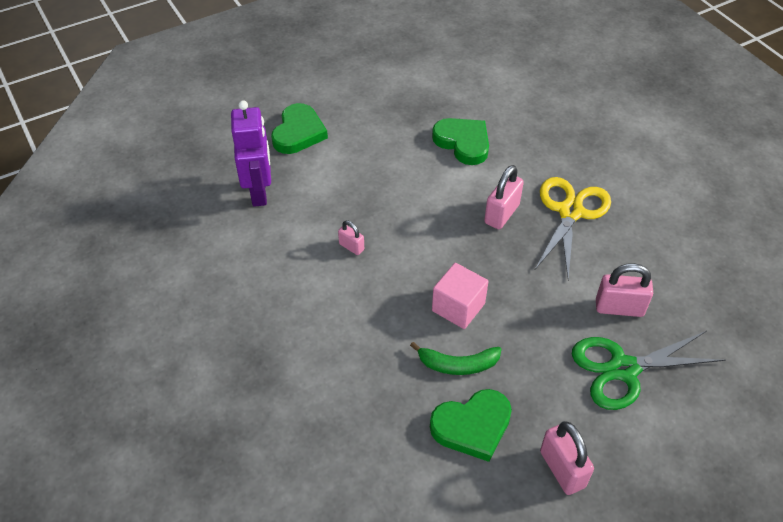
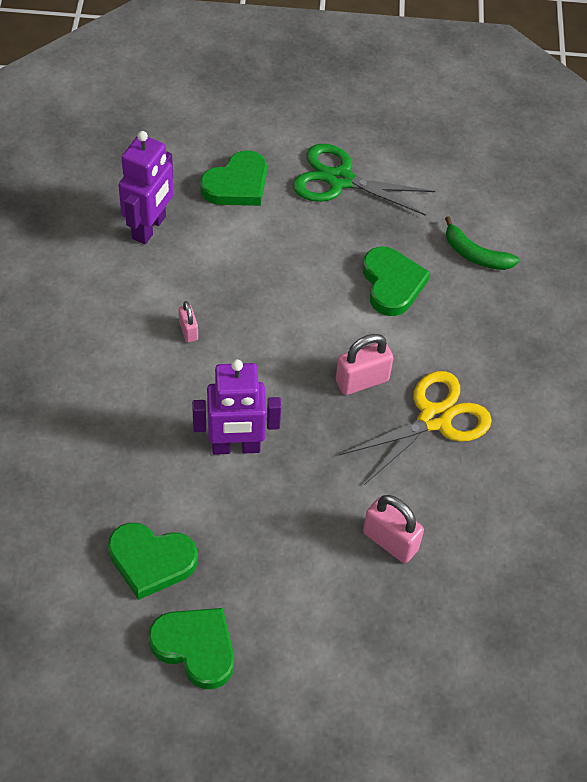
camera: 30 degrees right, 5 degrees up
green banana [410,342,502,375] -> green banana moved to [445,216,520,270]
pink cube [432,263,489,329] -> purple robot [192,359,281,455]
pink padlock [540,421,594,495] -> green heart [148,608,234,689]
green scissors [572,331,726,410] -> green scissors moved to [293,144,435,216]

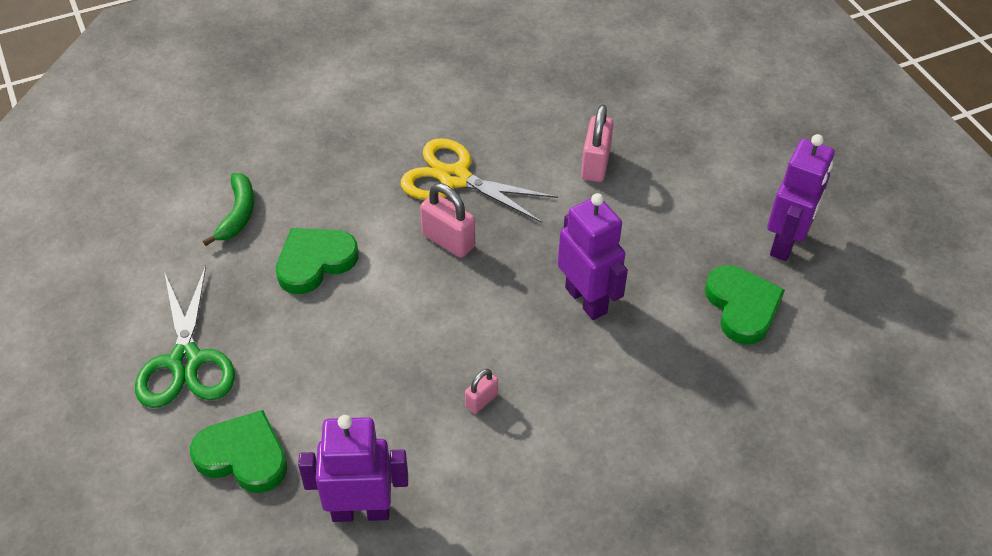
camera: 115 degrees left, 5 degrees down
green heart [148,608,234,689] -> purple robot [767,134,835,261]

